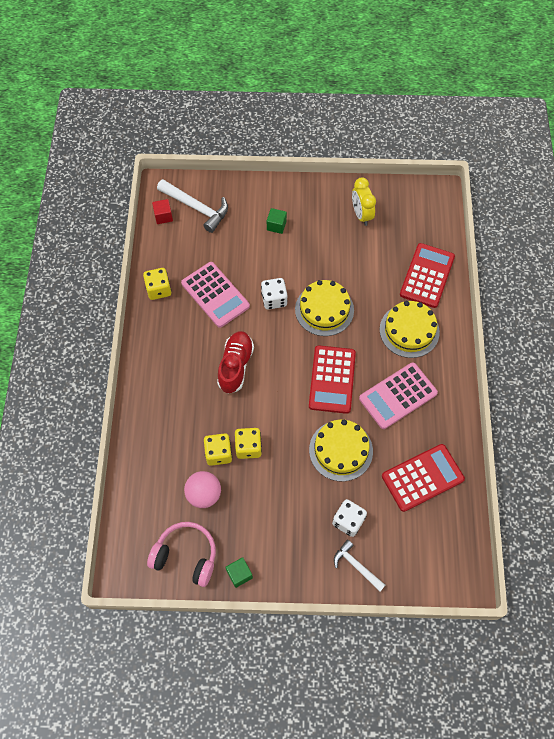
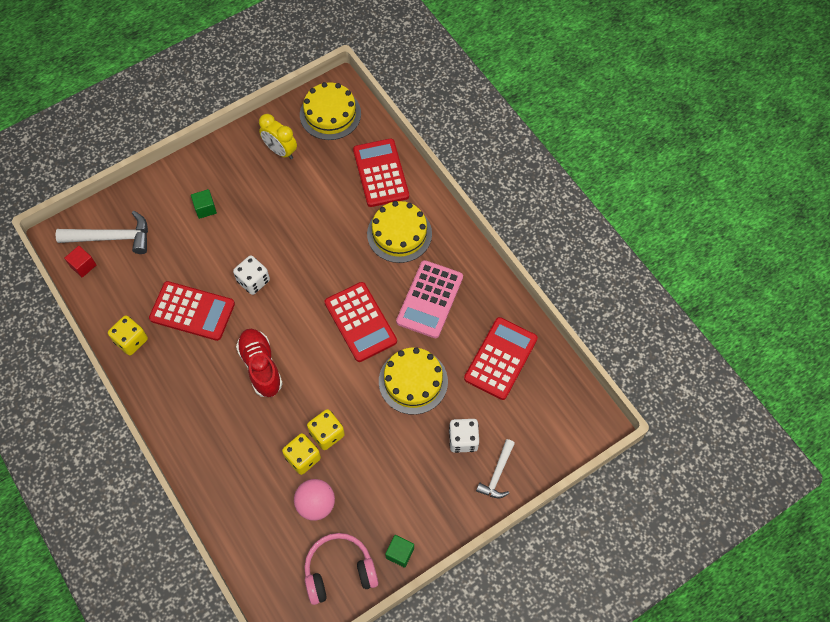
camera: 35 degrees left, 0 degrees up
pink calculator [181,262,250,328] -> red calculator [149,281,235,341]
yellow cake [295,280,354,336] -> yellow cake moved to [300,82,361,140]
white hammer [334,540,386,592] -> white hammer turned 75 degrees counterclockwise [476,439,515,498]

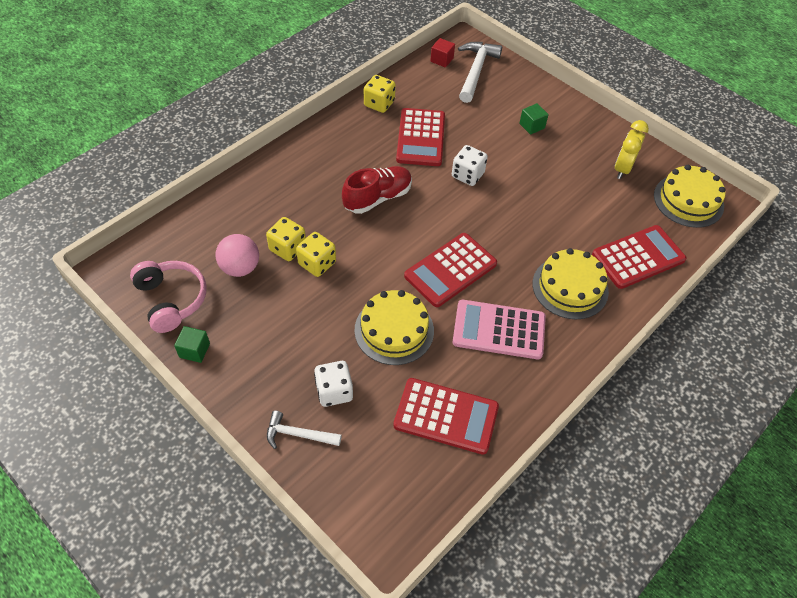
camera: 75 degrees right, 10 degrees down
white hammer [55,211,148,254] -> white hammer turned 150 degrees counterclockwise [458,42,502,103]

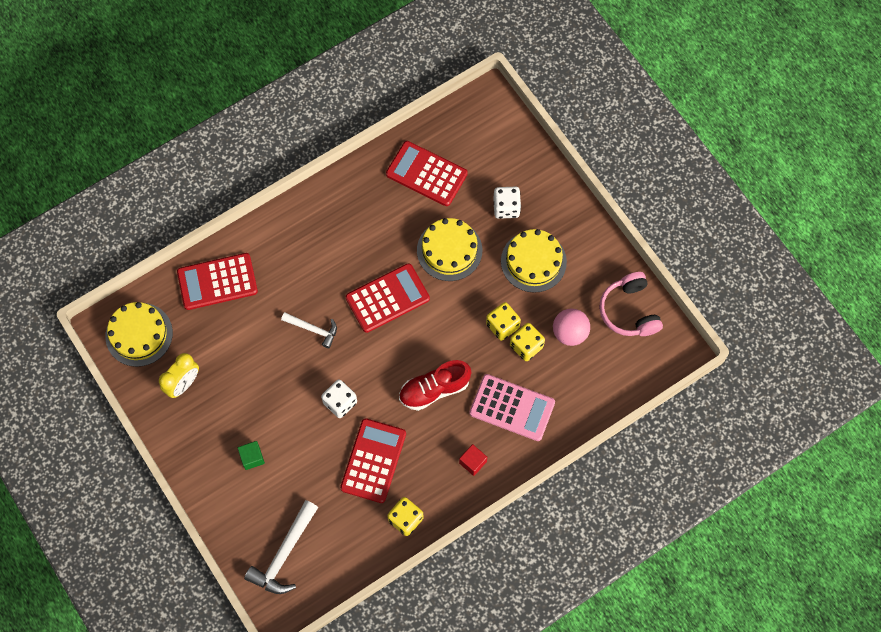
camera: 165 degrees left, 15 degrees up
green cube [174,326,210,363] -> none
white hammer [267,411,342,449] -> white hammer moved to [281,312,337,348]
red cube [430,38,455,68] -> red cube moved to [459,444,487,476]
pink calculator [453,300,546,359] -> pink calculator moved to [469,374,555,441]
yellow cake [533,248,609,319] -> yellow cake moved to [501,229,567,293]

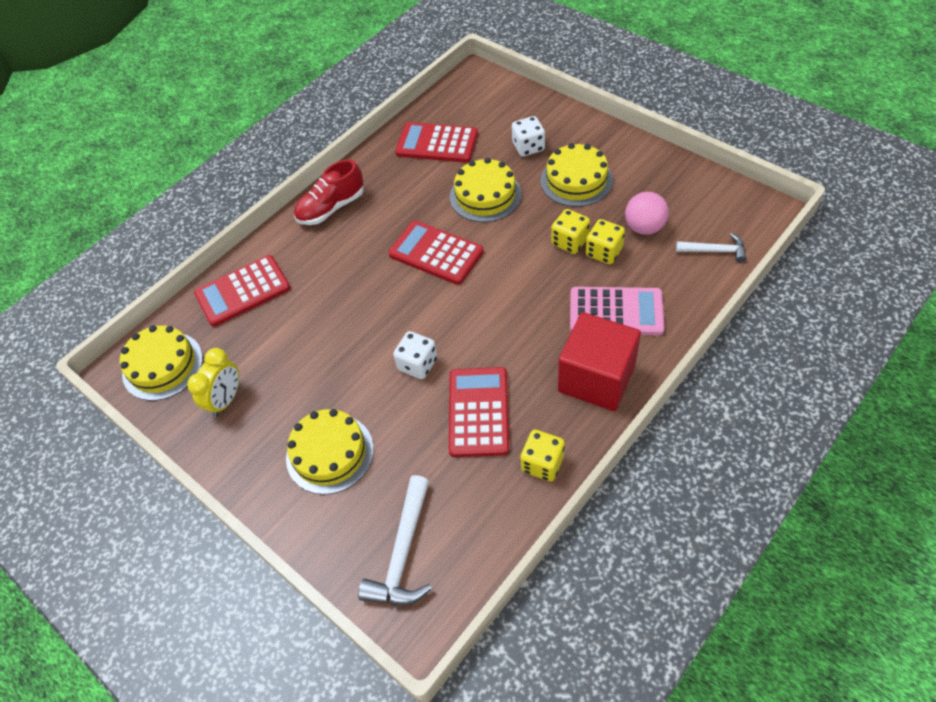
camera: 10 degrees left, 15 degrees down
green cube [238,441,265,470] -> yellow cake [286,409,374,495]
white hammer [281,312,337,348] -> white hammer moved to [676,233,746,263]
red calculator [346,263,430,333] -> red calculator turned 105 degrees counterclockwise [388,221,484,285]
red shoe [399,360,471,411] -> red shoe moved to [294,159,364,225]
red cube [459,444,487,476] -> red cube [558,312,641,411], size x2.44
pink headphones [599,272,663,336] -> none

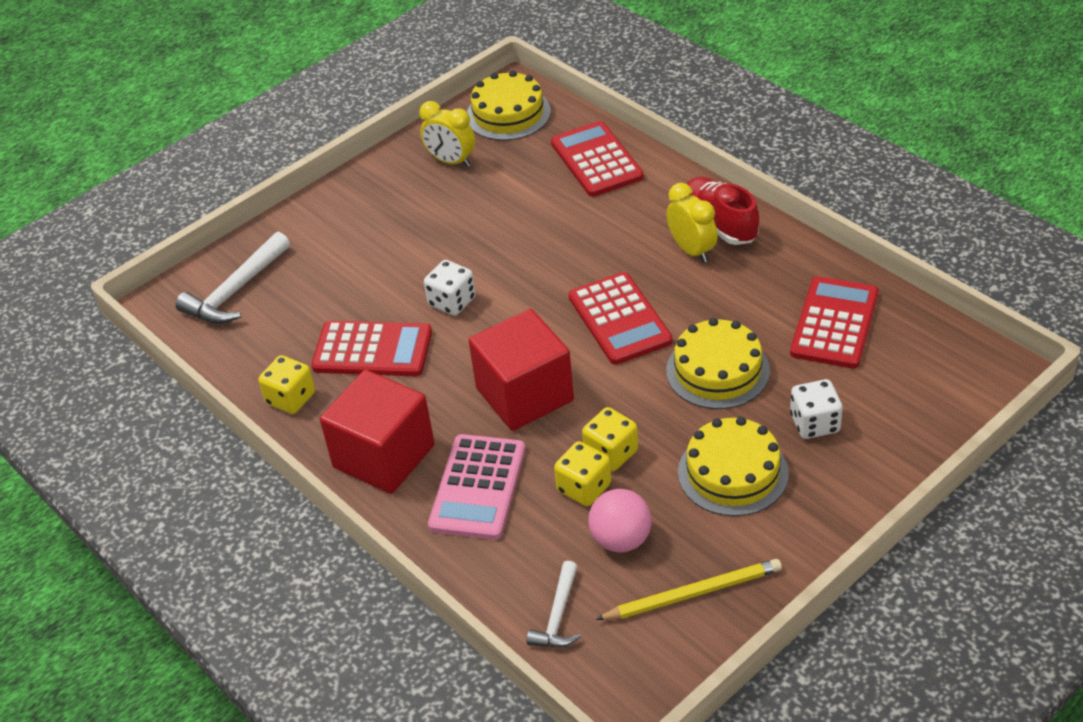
camera: 95 degrees right, 10 degrees down
yellow cake [286,409,374,495] -> none
white hammer [358,475,432,605] -> white hammer turned 75 degrees counterclockwise [175,232,290,324]
red calculator [388,221,484,285] -> red calculator turned 120 degrees clockwise [568,272,673,365]
none -> red cube [469,309,574,431]
none -> yellow pencil [596,559,782,620]
none -> yellow clock [666,183,718,263]

